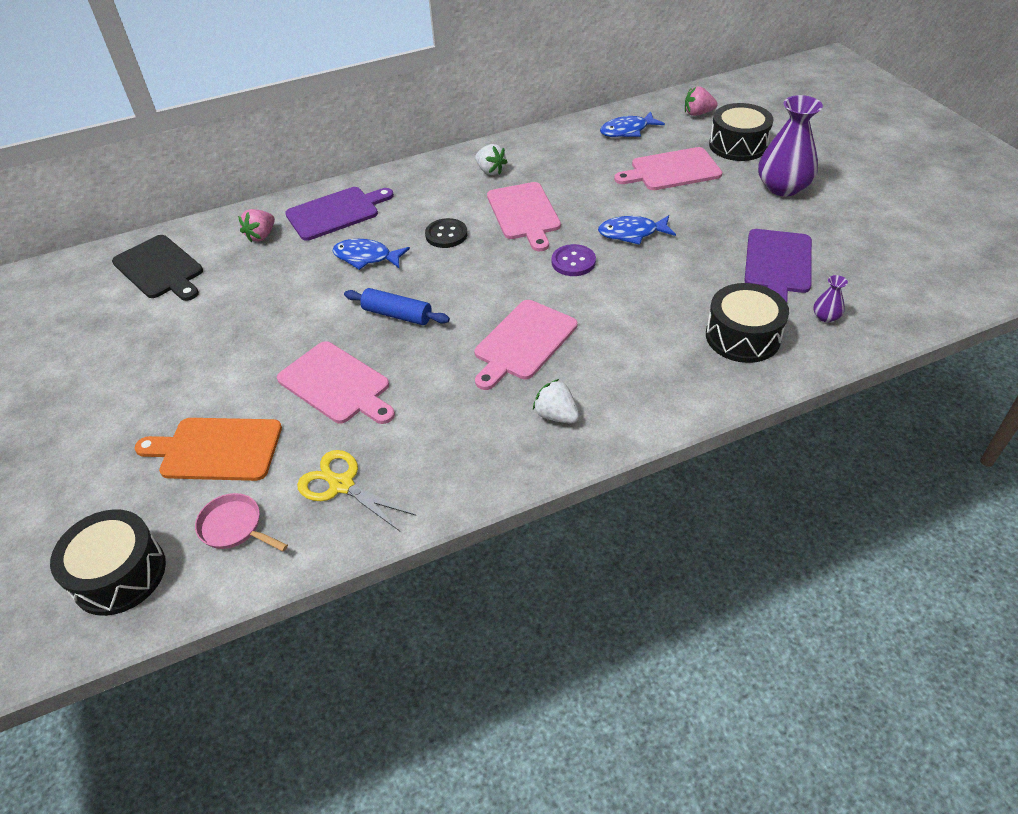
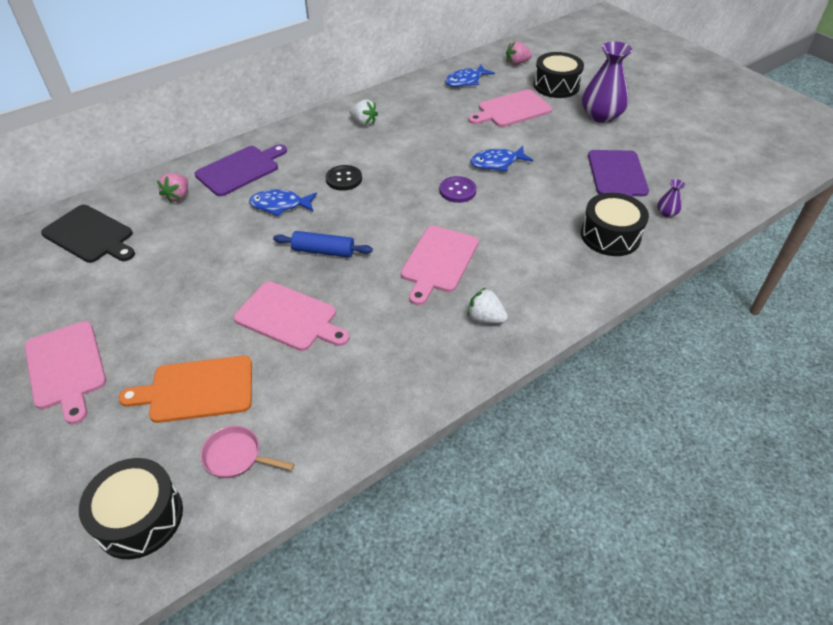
camera: 15 degrees left, 0 degrees up
yellow scissors [297,450,416,531] -> none
pink cutting board [487,182,561,251] -> pink cutting board moved to [24,321,106,424]

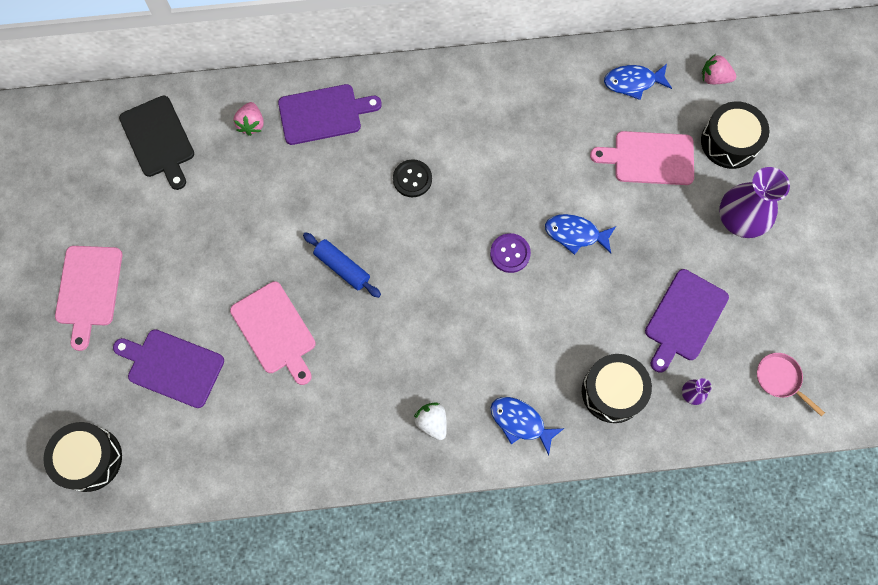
camera: 30 degrees right, 25 degrees up
orange cutting board [118,356,252,423] -> purple cutting board [113,329,224,408]
pink strawberry [157,173,188,203] -> pink strawberry turned 45 degrees counterclockwise [234,102,264,136]
pink pan [201,426,295,478] -> pink pan moved to [757,353,825,416]
blue fish [249,189,317,217] -> blue fish moved to [490,397,564,455]
white strawberry [350,100,378,126] -> none
pink cutting board [401,226,479,305] -> none

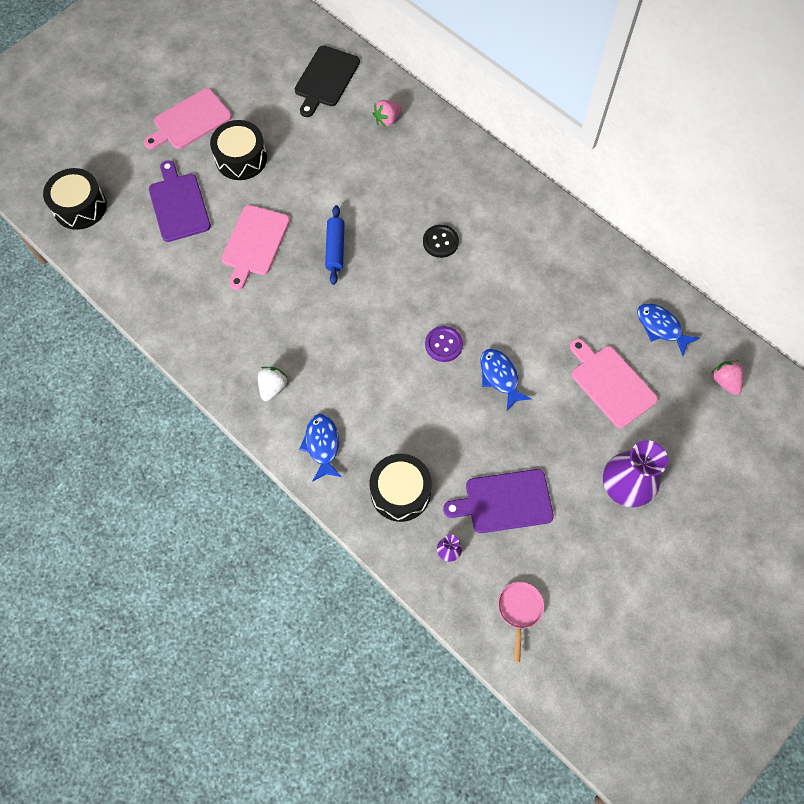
camera: 50 degrees right, 5 degrees down
purple cutting board [278,84,382,145] -> none
black drum [701,101,769,169] -> black drum moved to [210,120,267,180]

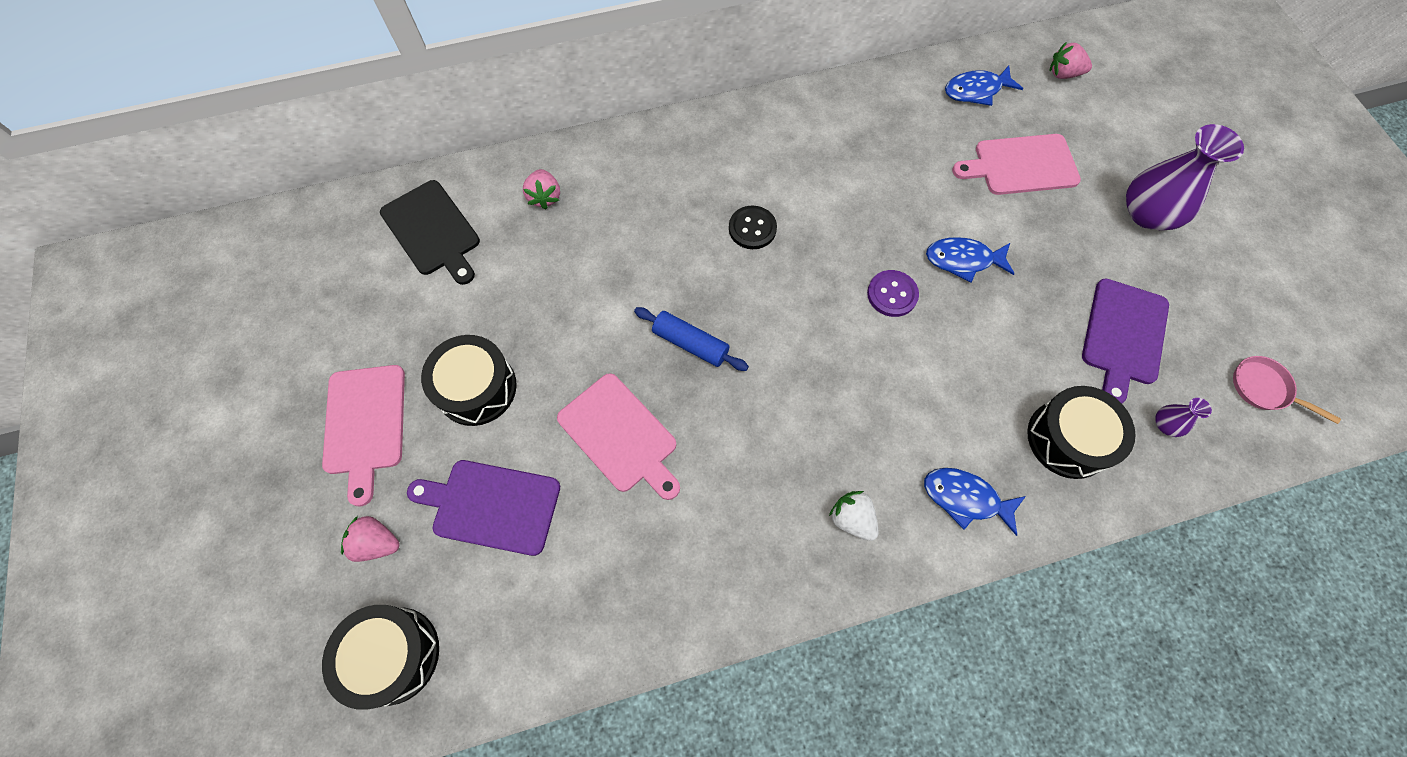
camera: 60 degrees left, 0 degrees up
none -> pink strawberry [341,516,400,562]

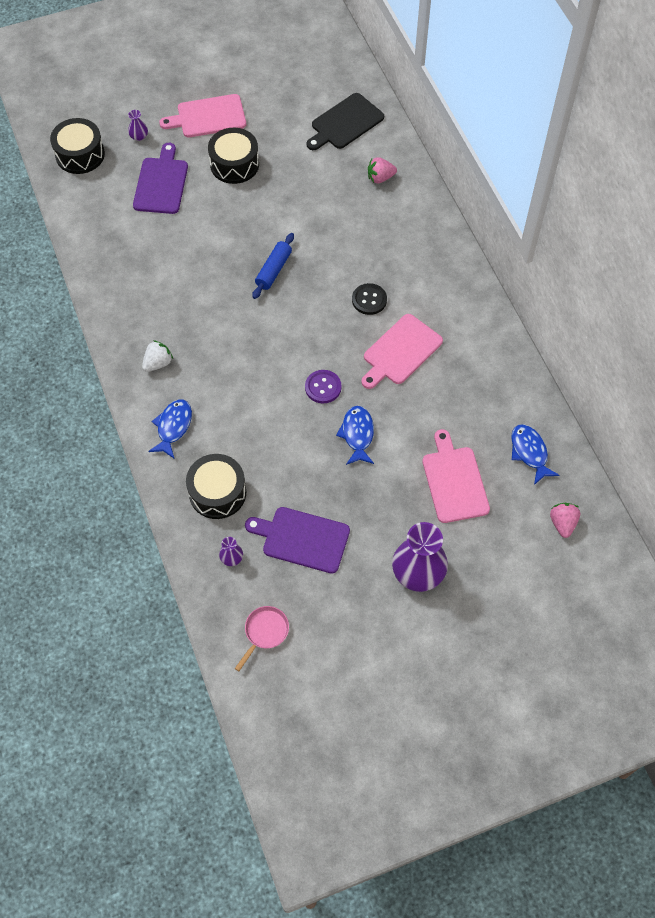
camera: 85 degrees right, 5 degrees down
pink strawberry [341,516,400,562] -> purple vase [128,110,148,141]
pink cutting board [557,373,680,500] -> pink cutting board moved to [361,314,443,389]

